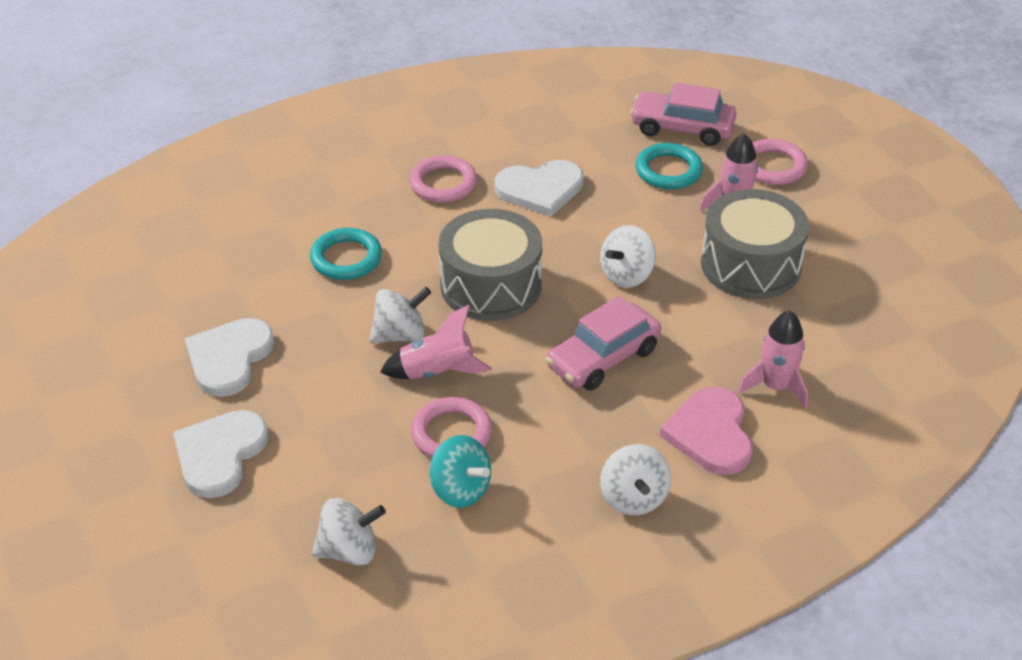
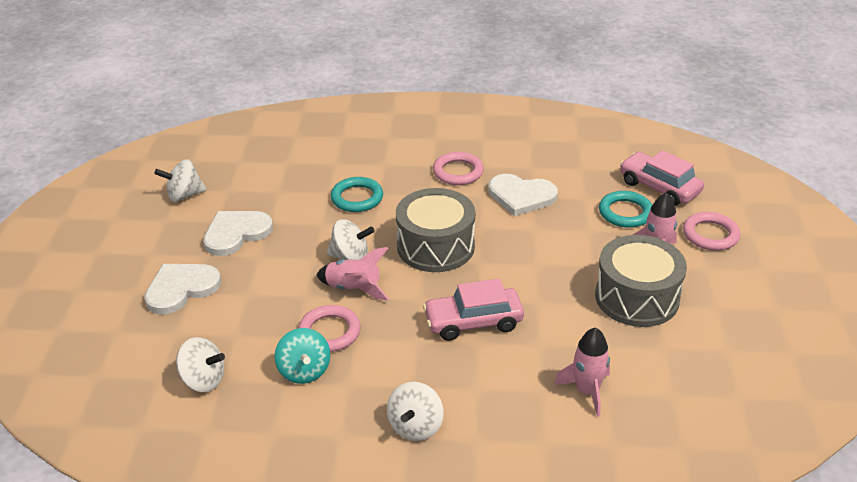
camera: 30 degrees right, 5 degrees down
white spinning top [600,225,656,288] -> white spinning top moved to [154,159,207,202]
pink heart [660,386,753,475] -> none

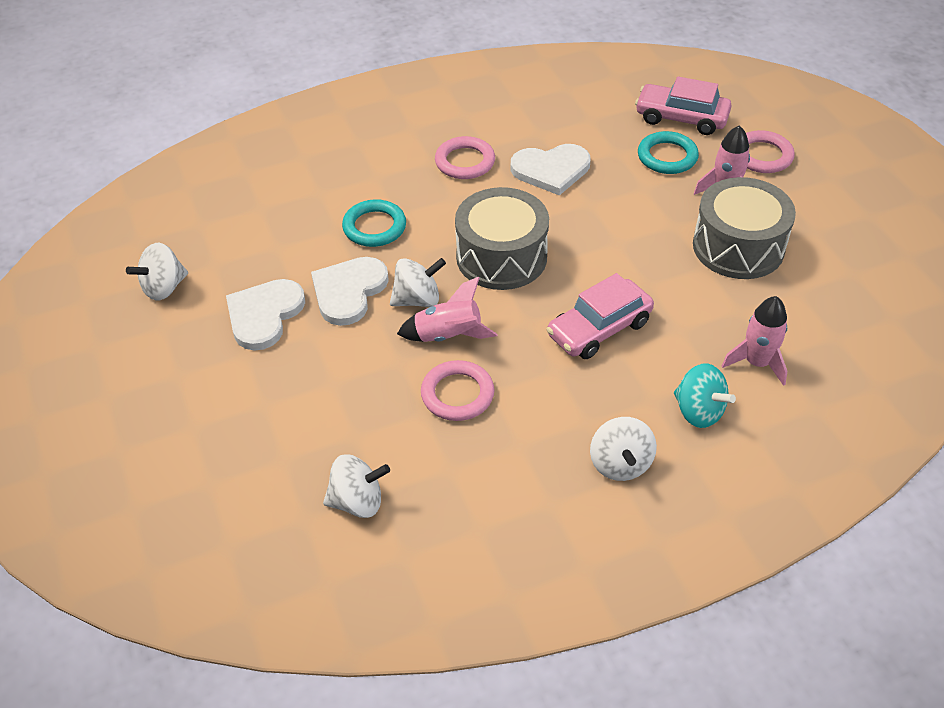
camera: 25 degrees left, 10 degrees up
white heart [144,264,221,315] -> white heart moved to [311,257,389,326]
turquoise spinning top [274,328,330,384] -> turquoise spinning top moved to [674,363,736,428]

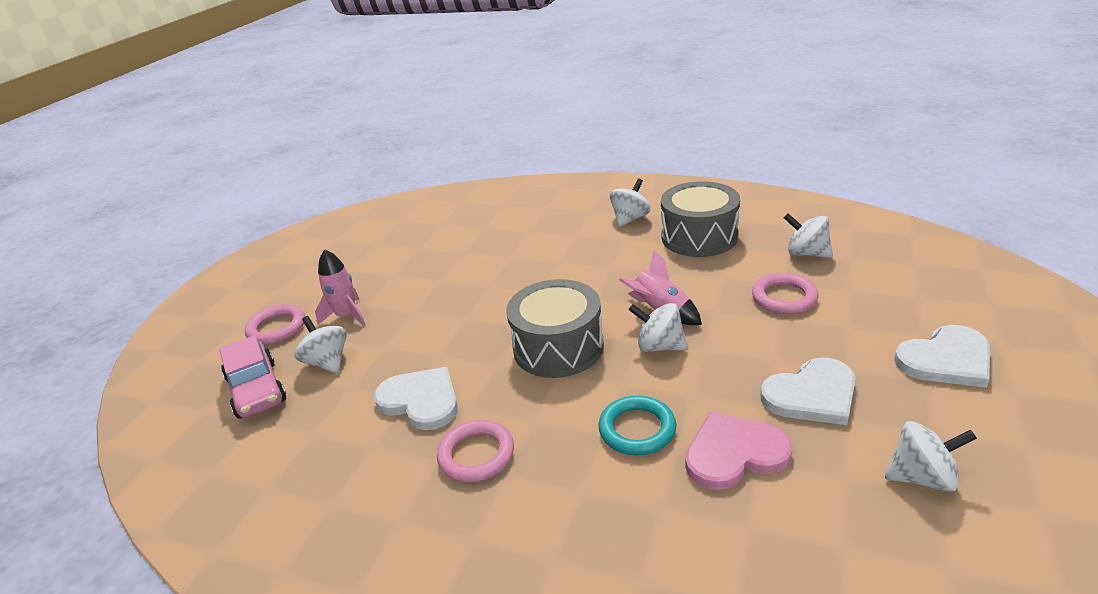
camera: 135 degrees left, 15 degrees down
white heart [311,257,389,326] -> white heart moved to [894,325,990,388]
pink ring [421,360,495,421] -> pink ring moved to [752,273,819,314]
pink car [546,273,654,359] -> none
turquoise ring [638,131,699,174] -> white spinning top [294,316,347,374]
turquoise spinning top [674,363,736,428] -> none
grey drum [693,177,796,279] -> grey drum moved to [661,181,740,257]
pink rocket [722,296,787,386] -> none
none -> pink heart [685,412,792,490]

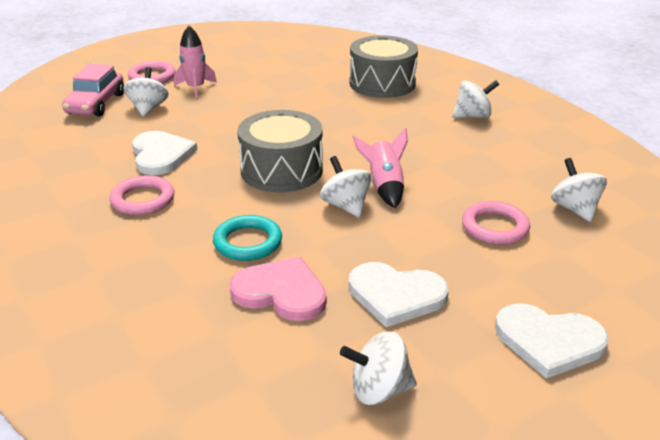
camera: 35 degrees right, 0 degrees up
grey drum [661,181,740,257] -> grey drum moved to [350,35,418,98]
white spinning top [885,421,977,492] -> white spinning top turned 135 degrees clockwise [340,331,417,405]

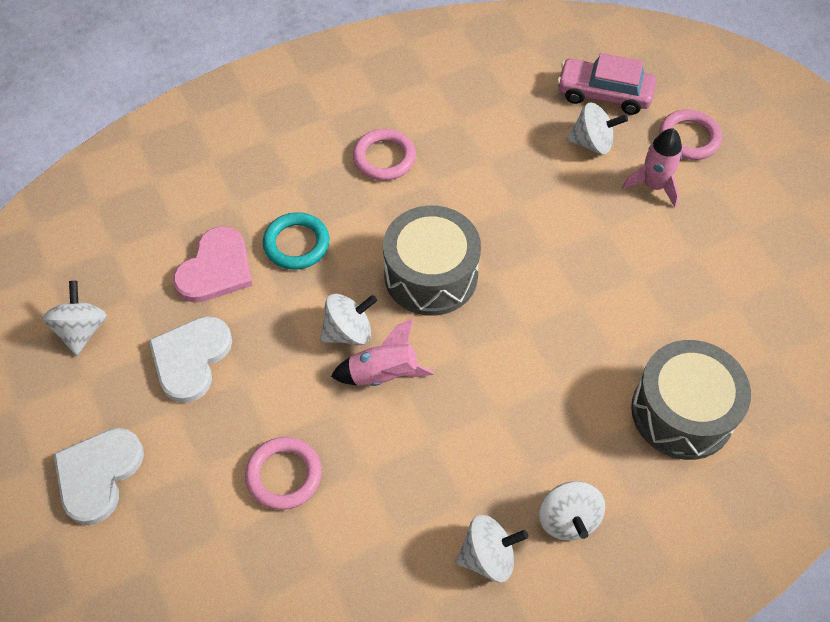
camera: 95 degrees right, 25 degrees up
white heart [132,131,197,175] -> none
white spinning top [551,158,607,222] -> white spinning top moved to [455,515,528,582]

